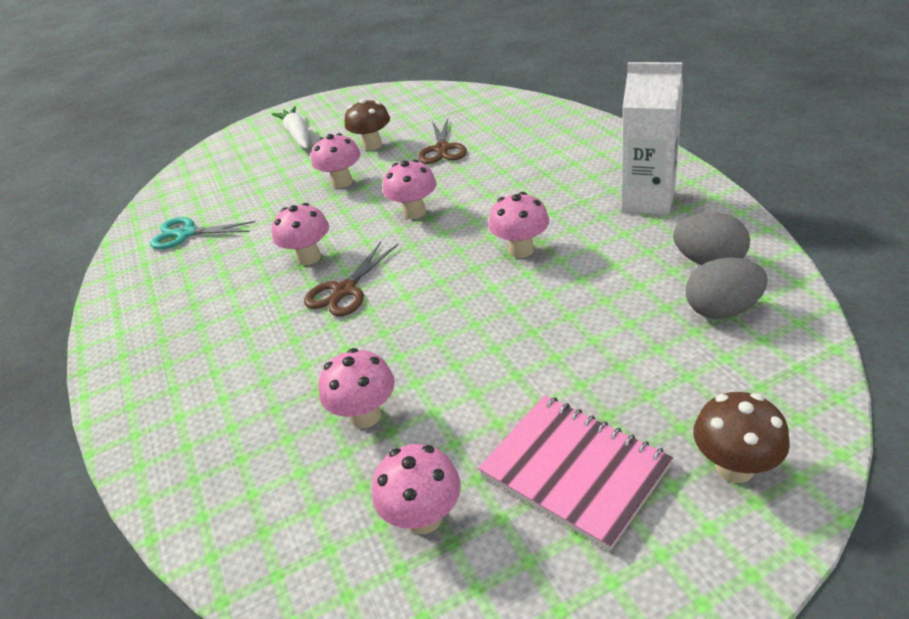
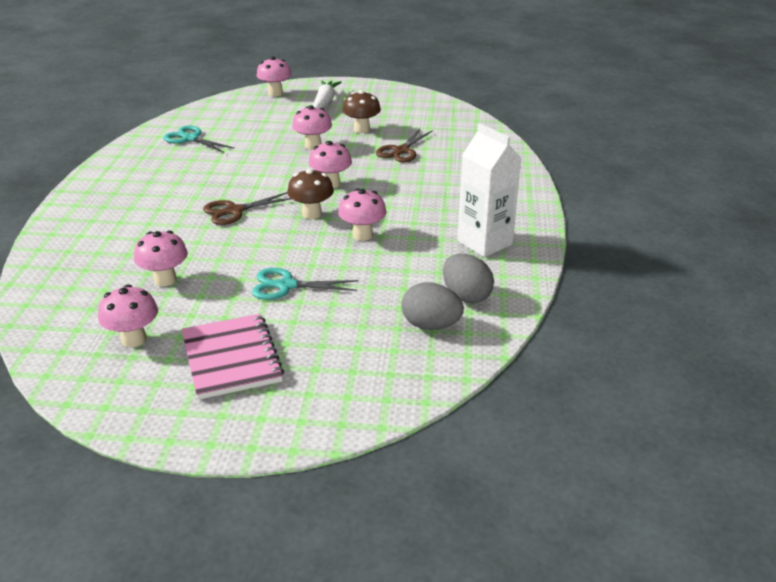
camera: 25 degrees right, 5 degrees down
pink mushroom [272,203,329,265] -> pink mushroom moved to [256,57,292,96]
brown mushroom [693,392,790,483] -> brown mushroom moved to [287,169,334,219]
none -> turquoise scissors [252,268,359,300]

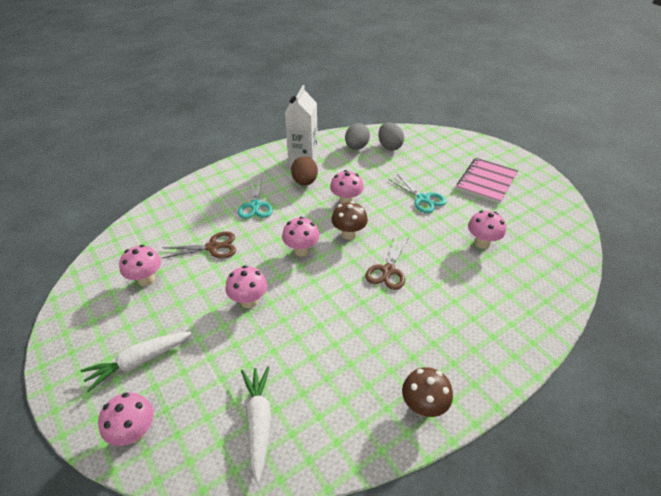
camera: 130 degrees left, 10 degrees up
pink mushroom [98,285,158,347] -> pink mushroom moved to [119,245,161,286]
turquoise scissors [163,125,235,153] -> turquoise scissors moved to [238,178,273,219]
brown scissors [203,192,291,225] -> brown scissors turned 90 degrees clockwise [365,235,408,290]
brown mushroom [342,90,381,133] -> brown mushroom moved to [402,367,453,417]
none -> white carrot [241,366,271,483]
none -> brown egg [291,156,318,186]

